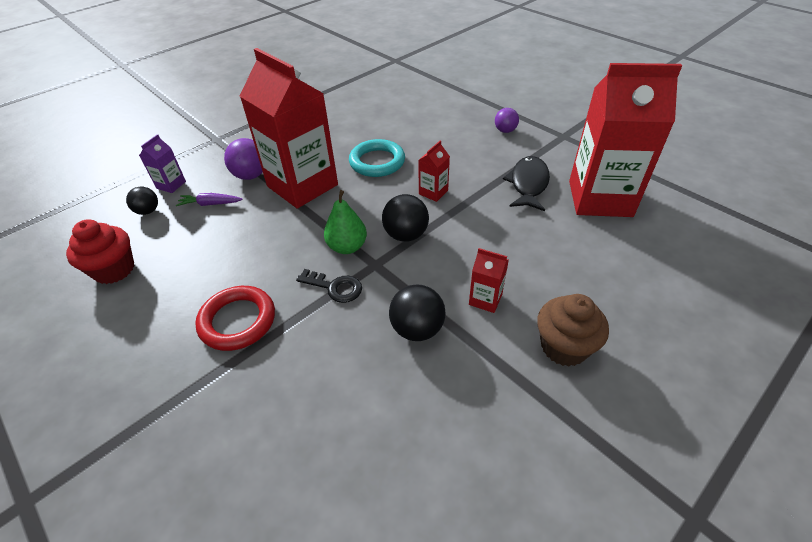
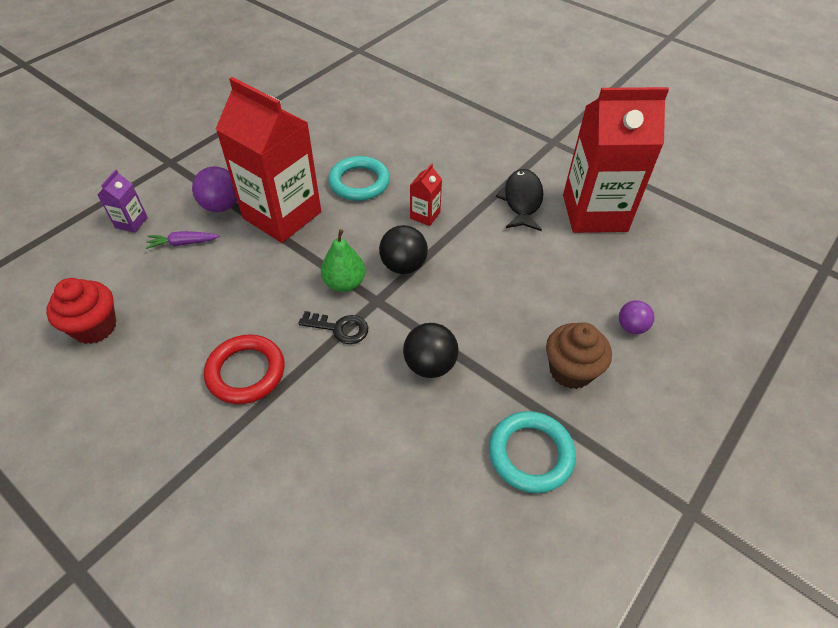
camera: 10 degrees left, 5 degrees up
black ball [126,187,158,215] -> none
red carton [469,248,509,313] -> none
purple ball [495,108,519,133] -> purple ball moved to [619,300,654,334]
none -> turquoise ring [489,411,576,493]

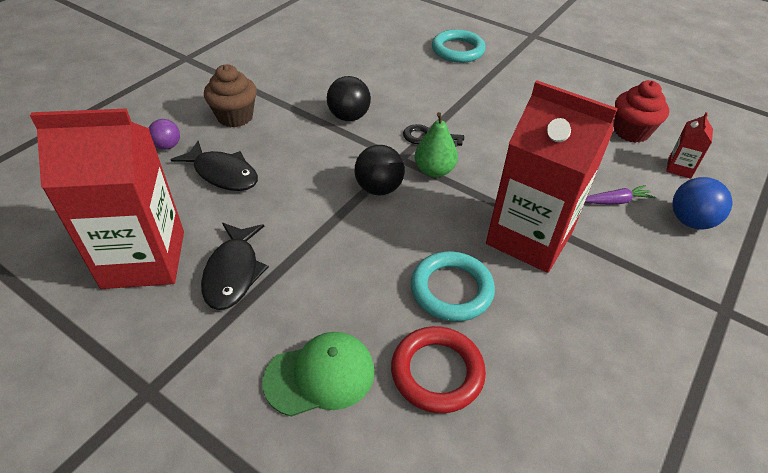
camera: 175 degrees right, 5 degrees down
purple carton [97,169,148,233] -> blue ball [673,177,733,229]
purple ball [192,166,237,212] -> none
red ring [204,334,285,404] -> red ring moved to [391,326,486,413]
red carton [410,163,442,226] -> red carton moved to [666,112,713,179]
turquoise ring [489,411,576,493] -> turquoise ring moved to [432,29,486,63]
none -> black fish [171,141,258,191]
none -> green cap [262,332,375,417]

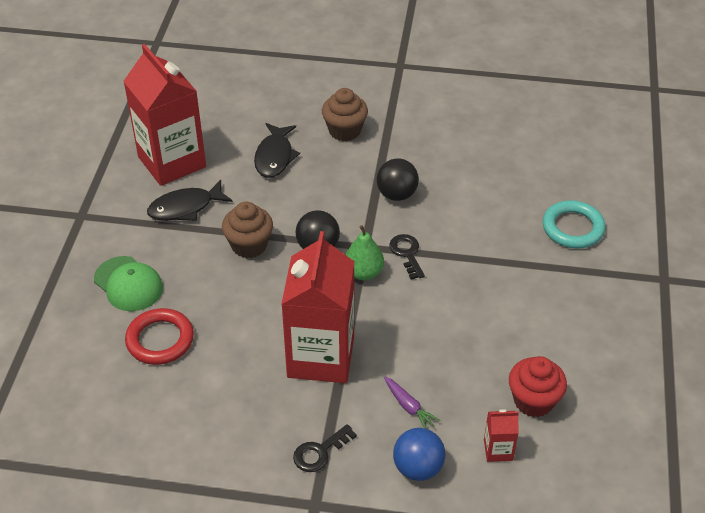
camera: 65 degrees right, 0 degrees up
purple ball [149,119,180,150] -> none
turquoise ring [411,251,495,322] -> none
none -> brown cupcake [222,202,273,258]
none -> black key [293,424,357,472]

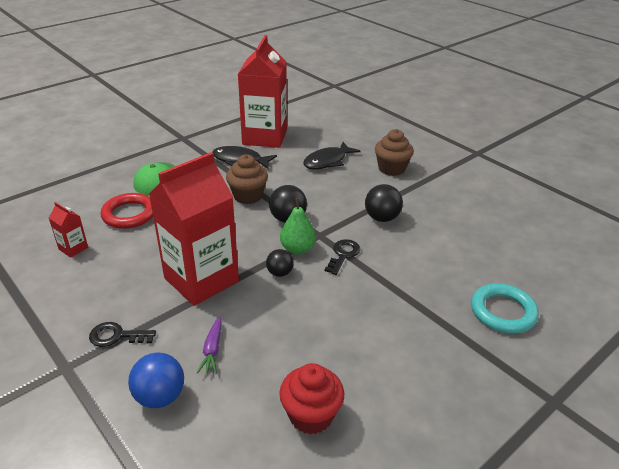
camera: 40 degrees right, 10 degrees down
red carton [484,409,519,462] -> red carton moved to [49,202,88,258]
none -> black ball [266,249,294,277]

